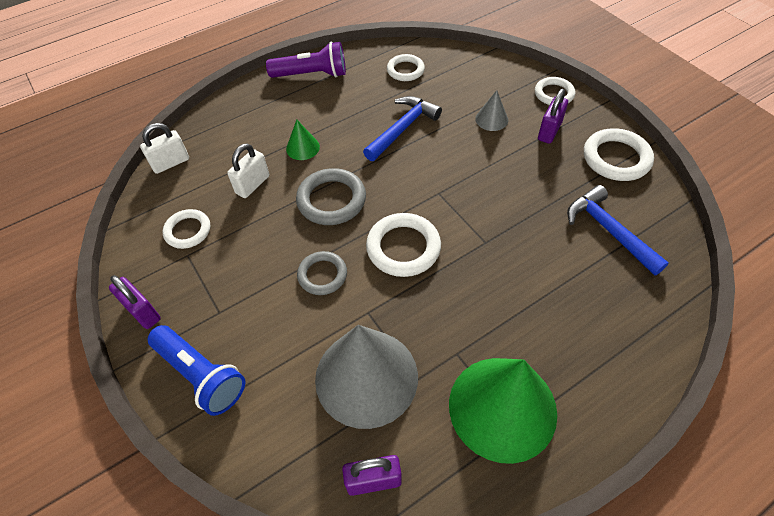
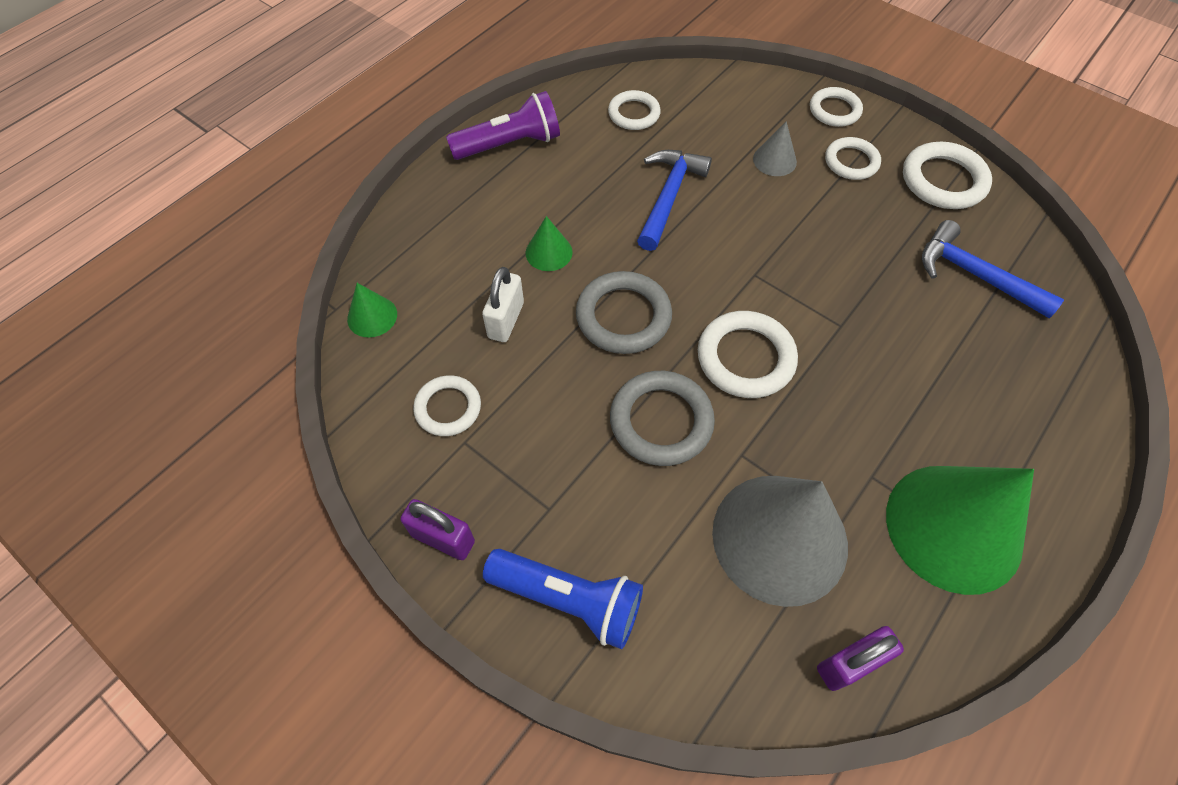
camera: 20 degrees left, 5 degrees up
white padlock [140,123,189,174] -> green cone [347,283,397,338]
grey ring [297,251,347,295] -> grey ring [610,371,715,466], size x1.53
purple padlock [538,89,568,144] -> white ring [825,137,881,180]

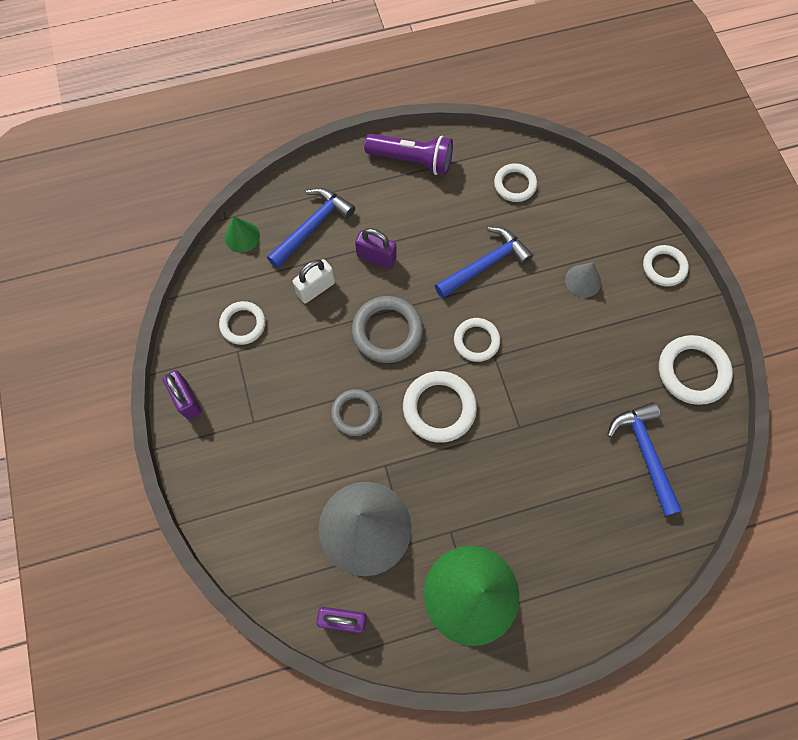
camera: 35 degrees right, 10 degrees up
blue flashlight [483,549,643,649] -> none
green cone [526,216,573,271] -> purple padlock [355,228,396,269]
grey ring [610,371,715,466] -> grey ring [331,389,379,436], size x0.65
white ring [825,137,881,180] -> white ring moved to [454,318,501,362]
none -> blue hammer [267,188,355,268]

